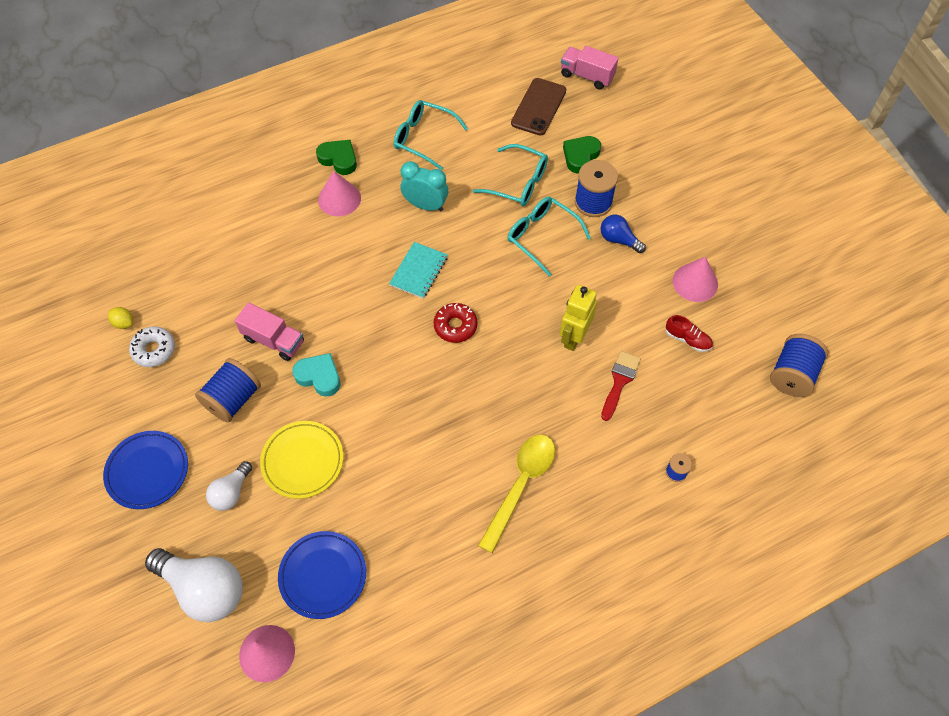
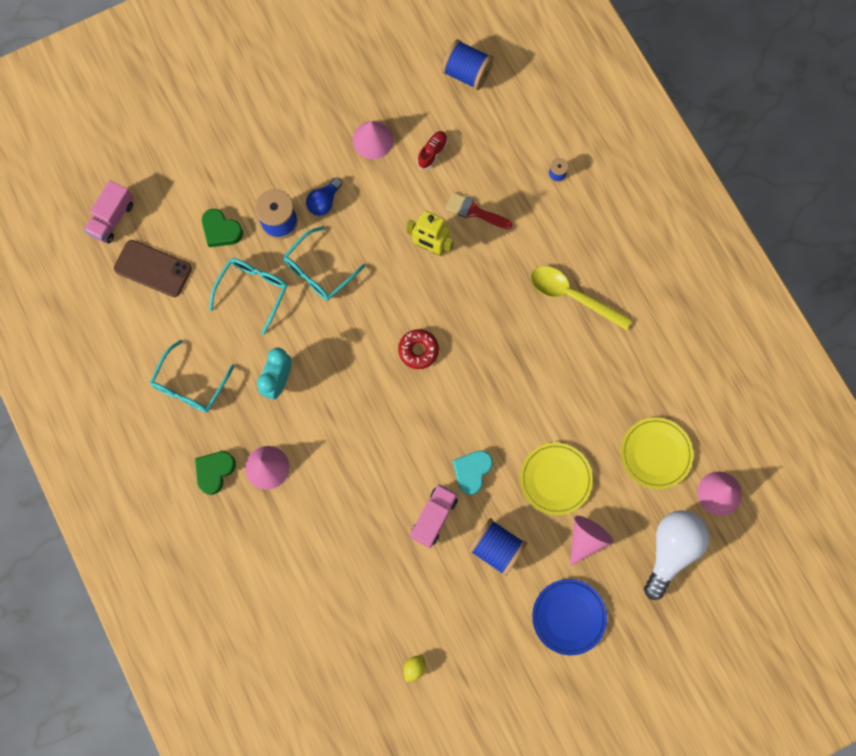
camera: 90 degrees left, 15 degrees up
white donut [129,326,175,367] -> none
white light bulb [206,461,252,511] -> pink cone [570,516,614,566]
blue plate [278,531,366,619] -> yellow plate [621,417,693,489]
turquoise notebook [389,242,448,299] -> none

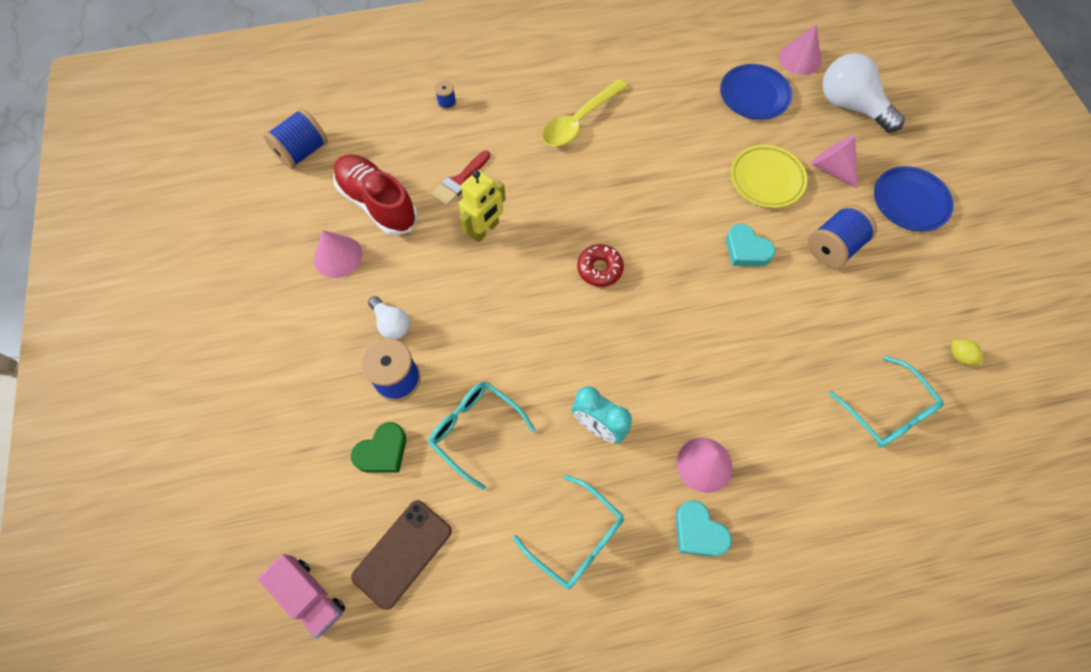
camera: 75 degrees left, 10 degrees down
green heart [195,451,236,495] -> turquoise heart [676,500,732,557]
turquoise glasses [283,226,366,301] -> turquoise glasses moved to [829,356,944,447]
blue light bulb [306,177,342,216] -> white light bulb [368,296,410,339]
pink truck [410,484,458,548] -> none
red shoe [417,131,447,169] -> red shoe [333,154,418,236], size x2.19
yellow plate [621,417,693,489] -> blue plate [720,64,792,120]

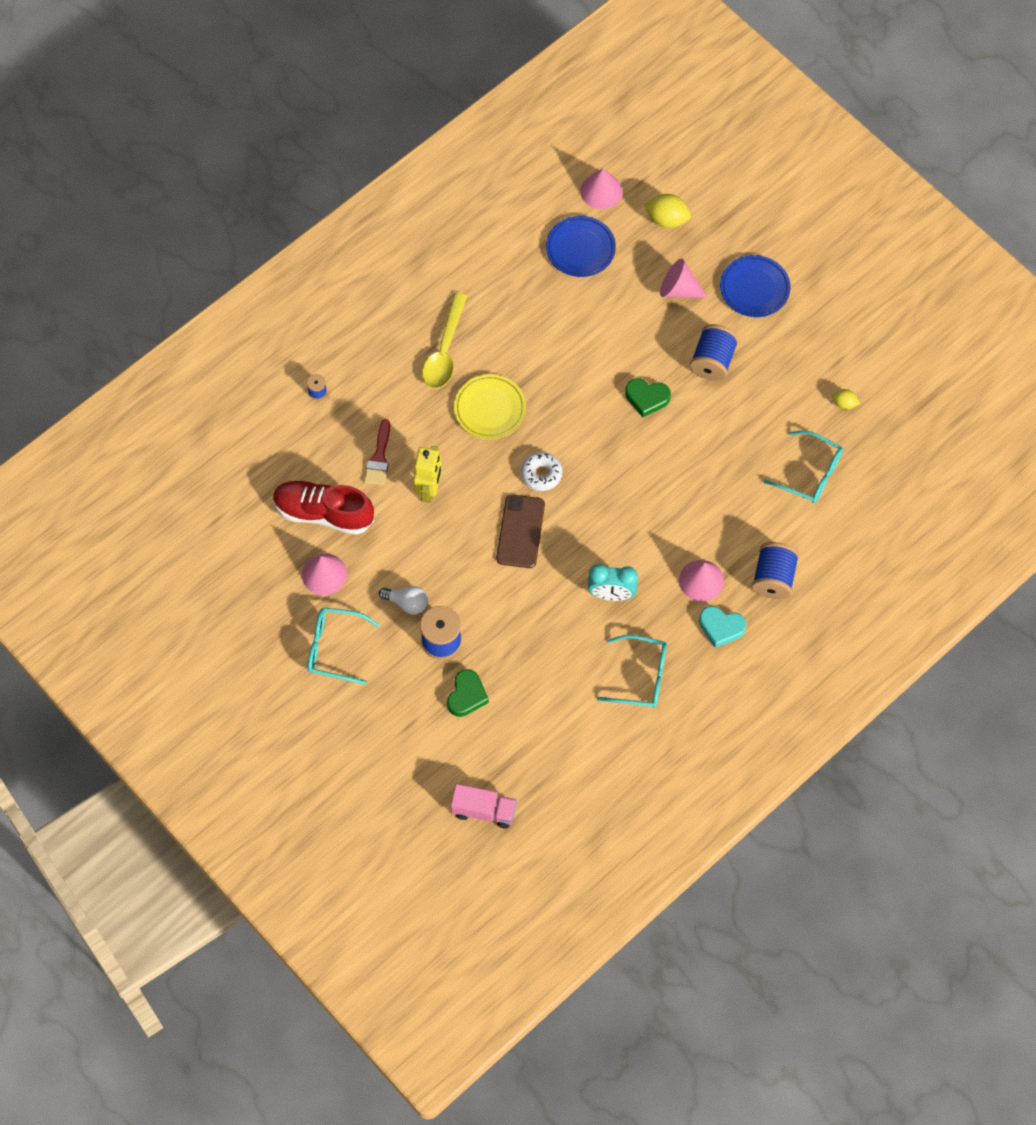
camera: 30 degrees left, 0 degrees up
blue spool [263,108,328,169] -> blue spool moved to [752,542,799,599]
brown phone [351,500,452,610] -> brown phone moved to [496,494,545,568]
turquoise glasses [428,381,536,490] -> turquoise glasses moved to [308,607,380,685]
red donut [577,244,624,287] -> white donut [521,452,562,491]
turquoise heart [726,224,775,266] -> green heart [625,378,671,417]
yellow plate [730,145,807,208] -> yellow plate moved to [454,374,526,439]
white light bulb [822,53,905,133] -> yellow lemon [644,194,691,228]

